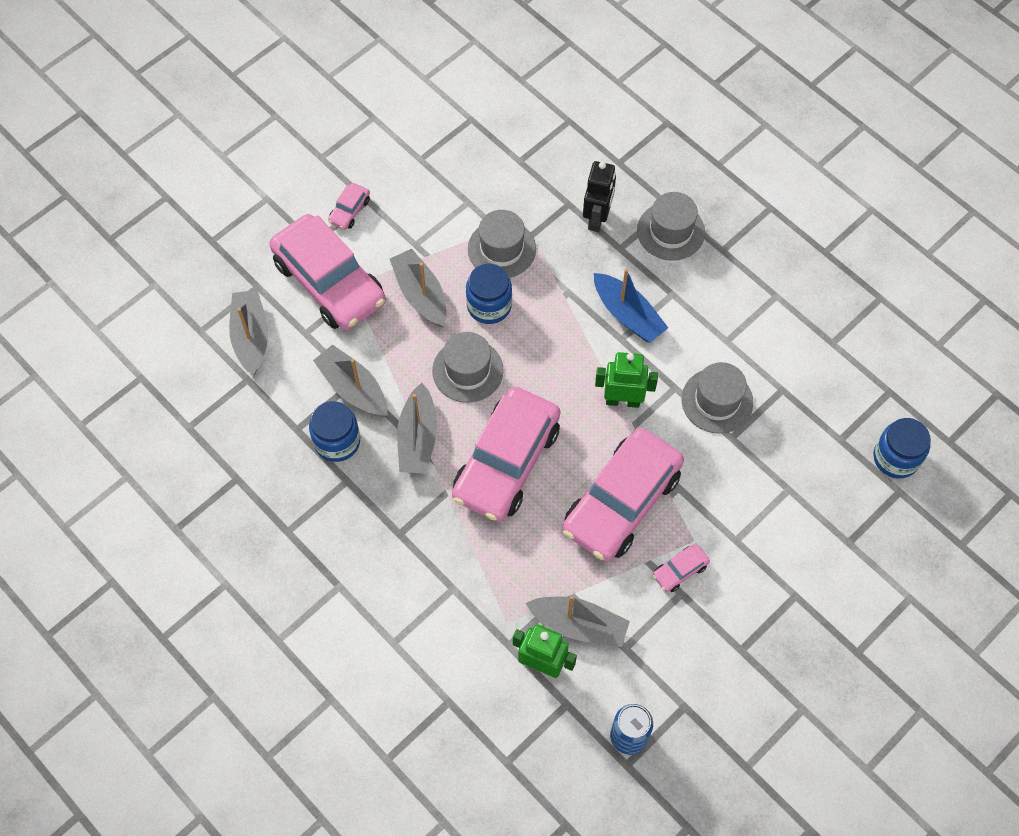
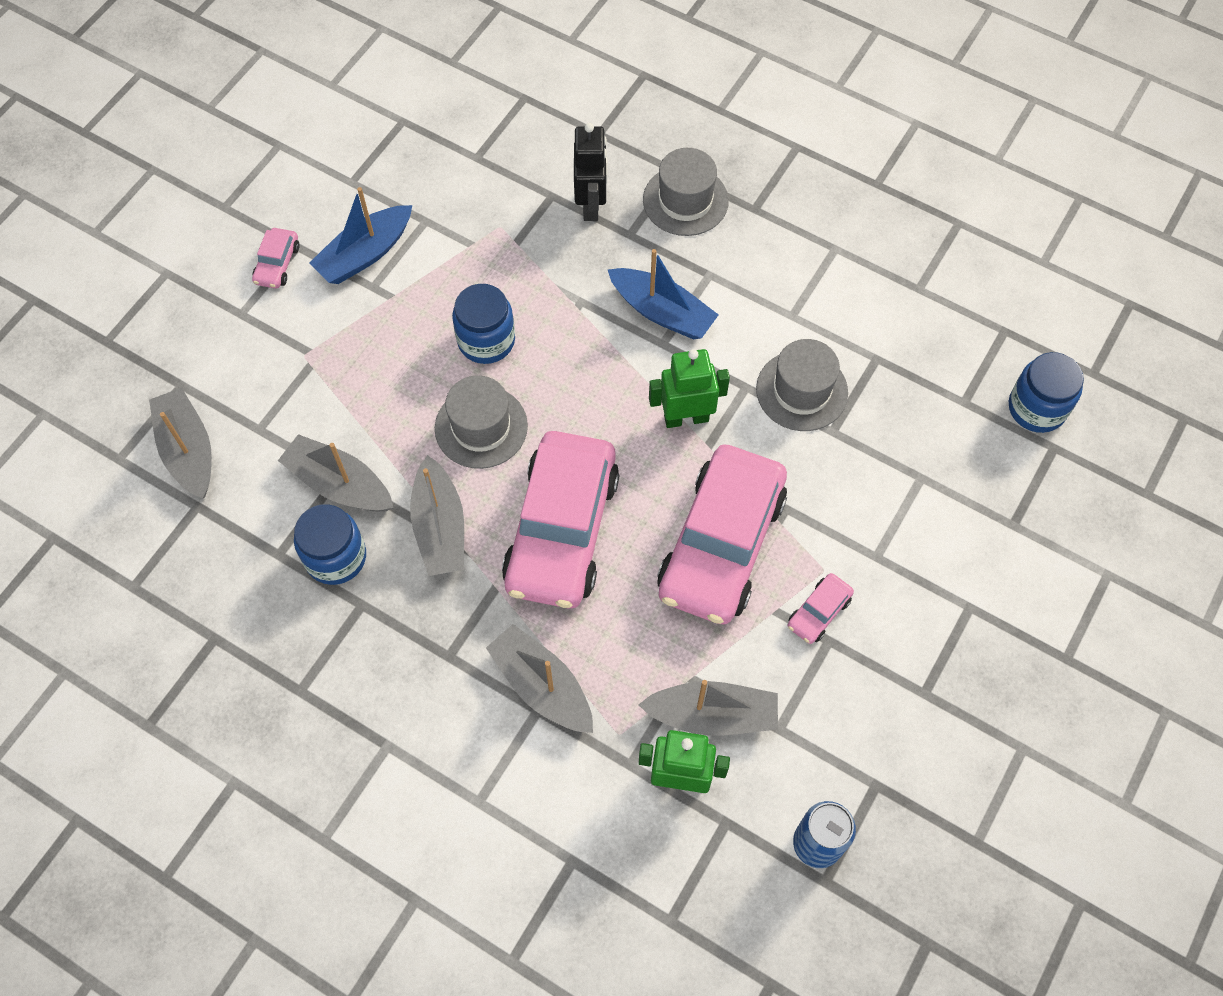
camera: 15 degrees left, 0 degrees up
pink car [269,214,386,330] -> none
grey boat [390,249,447,327] -> grey boat moved to [486,624,593,733]
grey hat [468,210,536,278] -> none
none -> blue boat [309,187,412,284]

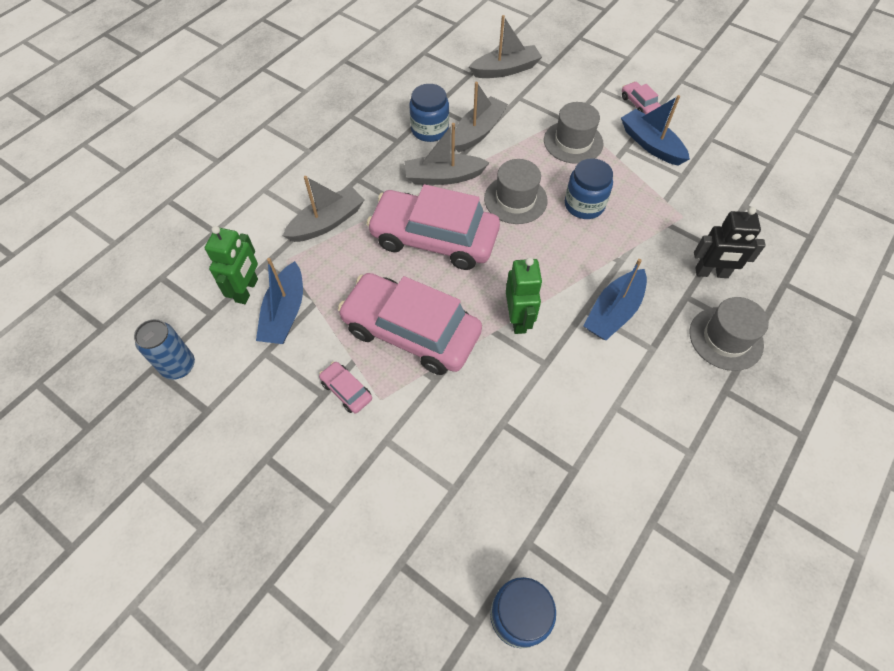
camera: 95 degrees right, 5 degrees down
pink car [252,228,299,289] -> pink car turned 45 degrees clockwise [622,82,661,114]
grey boat [638,680,778,736] -> blue boat [256,258,303,344]
grey hat [756,339,848,431] -> grey hat moved to [544,102,603,164]

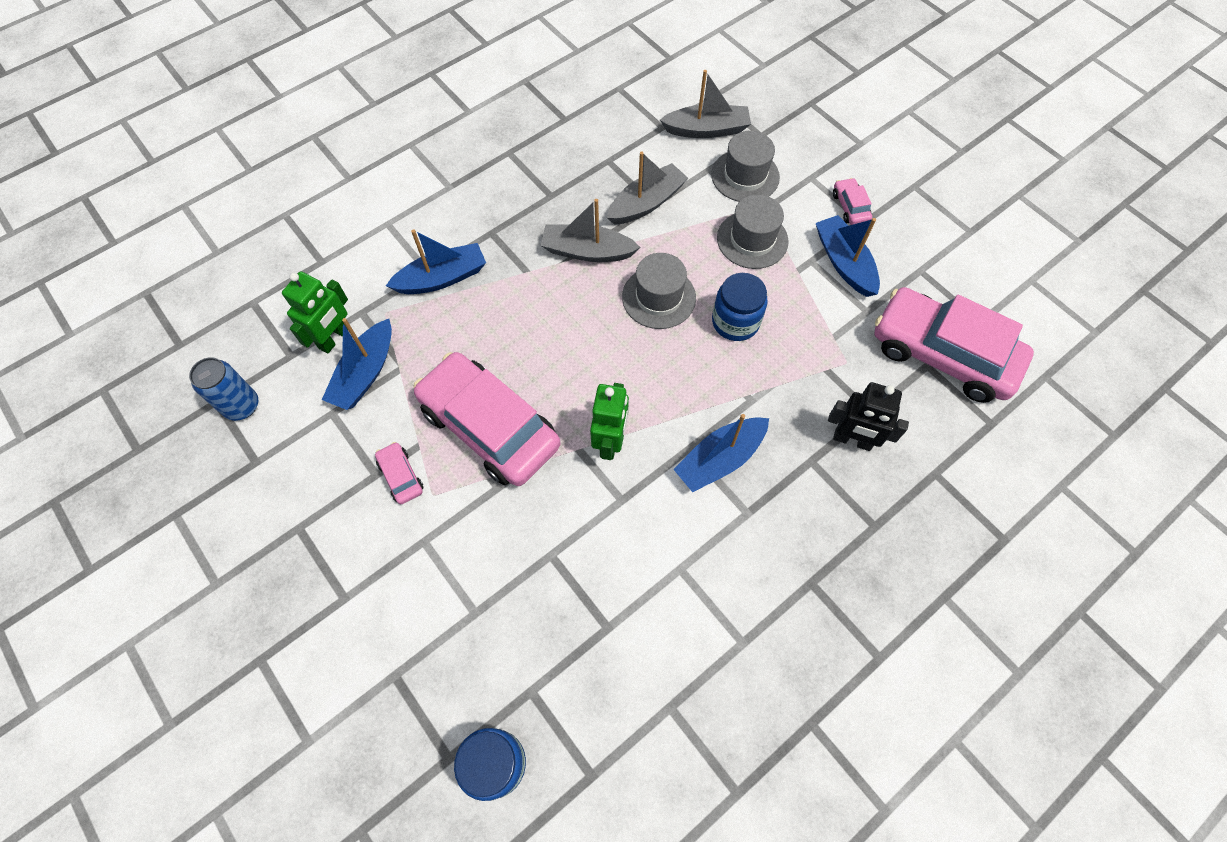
camera: 15 degrees right, 5 degrees up
grey boat [283,176,364,242] -> blue boat [386,229,486,294]
pink car [367,184,500,270] -> pink car moved to [874,287,1034,403]
blue jar [409,84,449,142] -> none
grey hat [689,297,769,371] -> grey hat moved to [711,131,780,202]

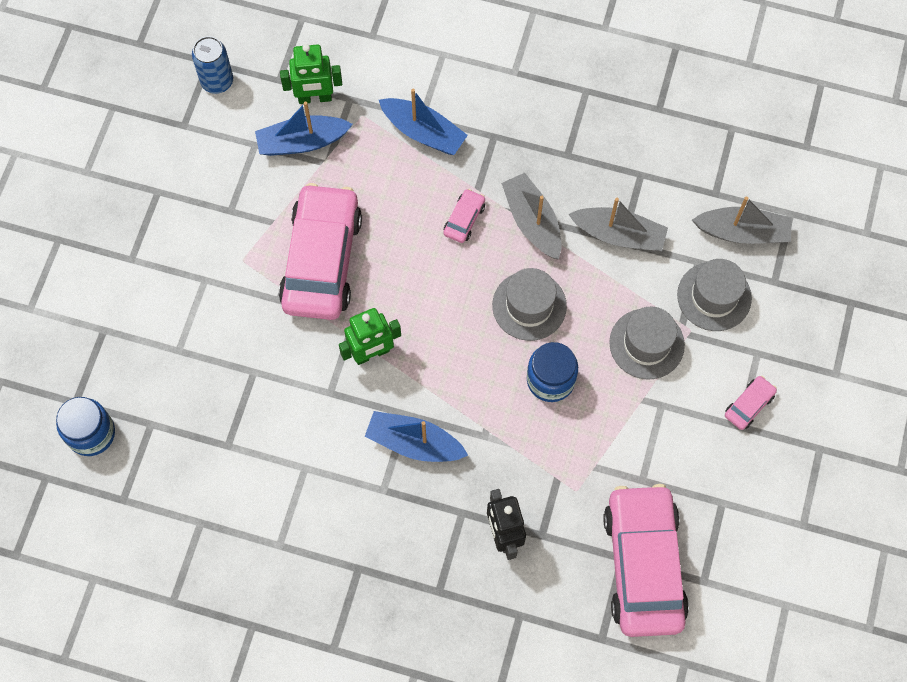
camera: 55 degrees right, 5 degrees up
pink car [375,442,423,504] -> pink car moved to [443,189,485,243]
grey boat [660,70,751,138] -> grey boat turned 45 degrees counterclockwise [692,196,792,244]
blue boat [816,215,880,297] -> none

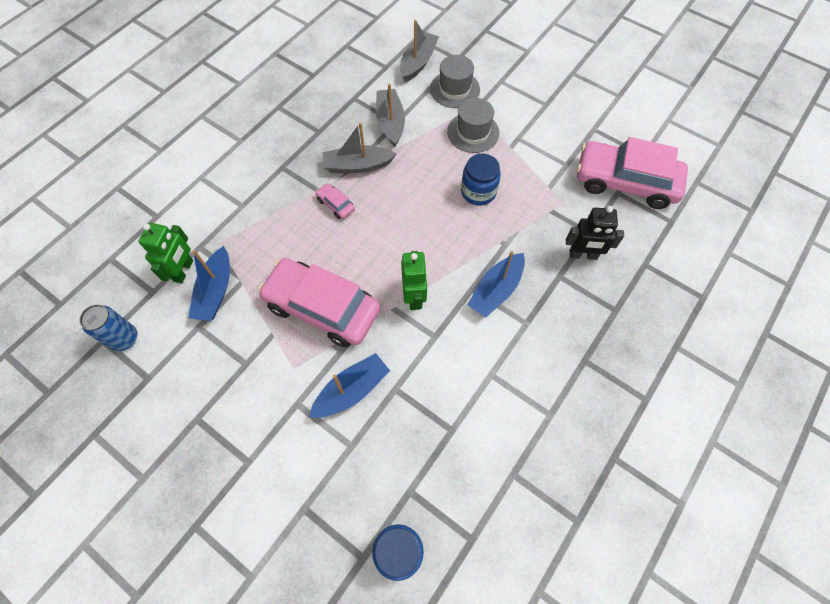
camera: 70 degrees left, 5 degrees down
blue boat [379,89,468,155] -> blue boat moved to [309,353,390,418]
grey hat [492,268,567,341] -> none
grey boat [568,198,668,251] -> grey boat turned 45 degrees counterclockwise [376,84,405,146]
pink car [725,376,777,430] -> none

